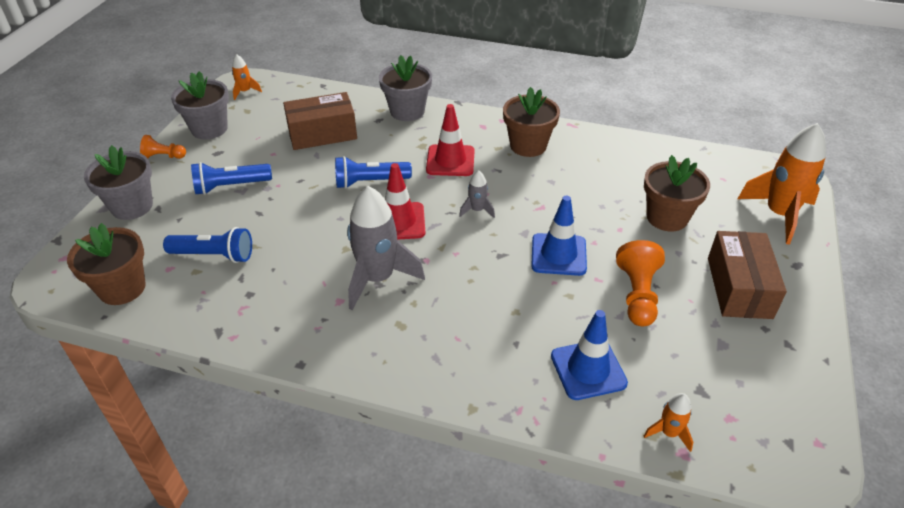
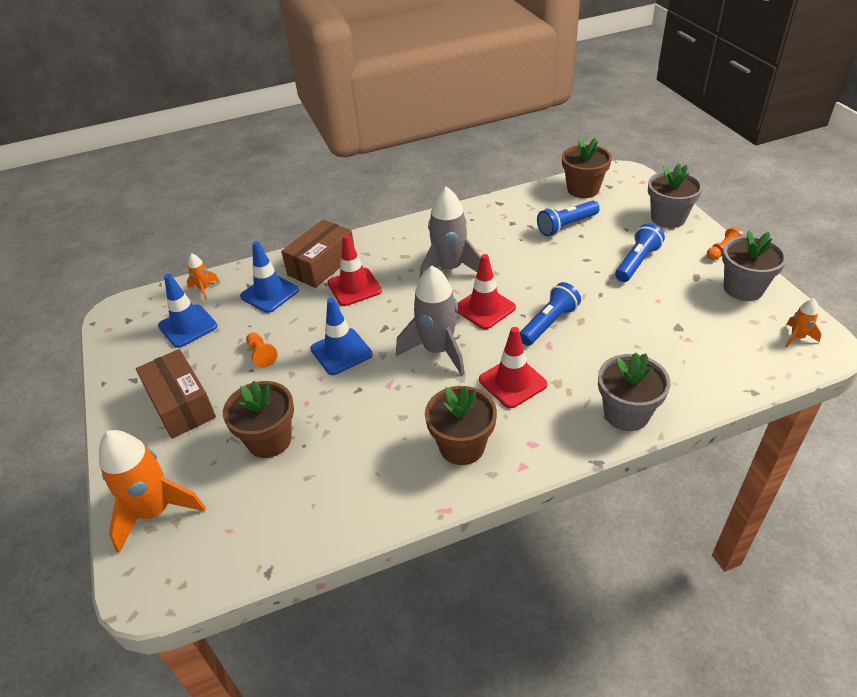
camera: 145 degrees right, 0 degrees up
brown box [283,92,357,150] -> brown box moved to [281,219,354,288]
grey rocket [459,170,495,218] -> grey rocket [396,266,465,375], size x2.13
orange pawn [616,240,665,326] -> orange pawn [246,332,277,368], size x0.60
none -> blue traffic cone [158,274,218,348]
none -> red traffic cone [328,234,382,306]

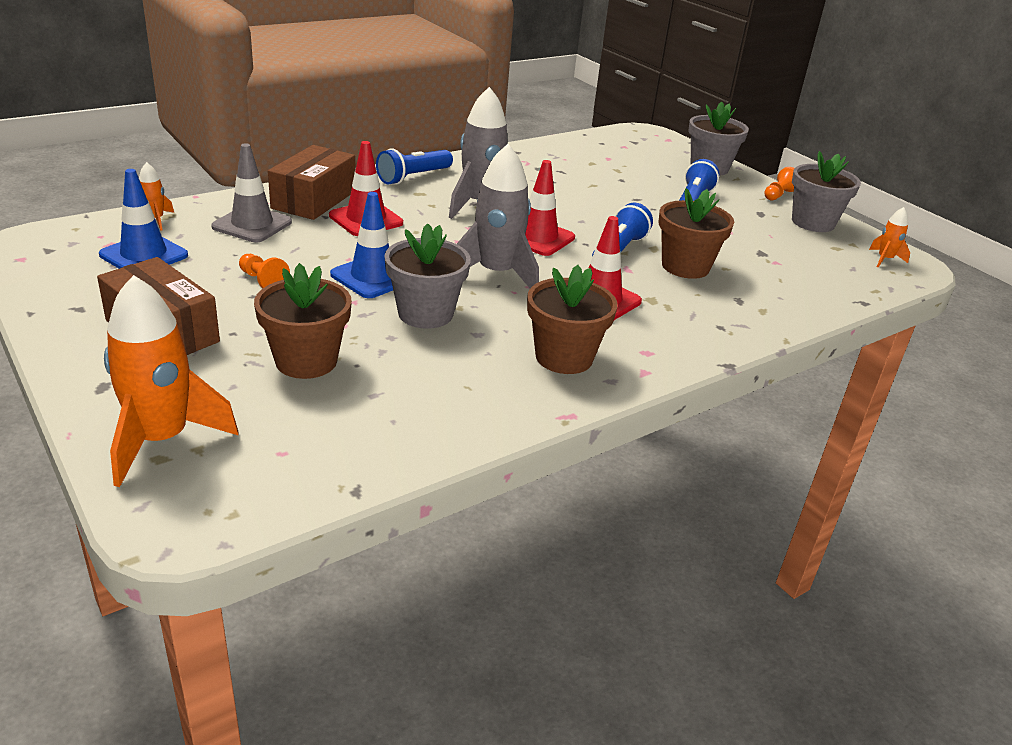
camera: 20 degrees left, 10 degrees down
blue traffic cone [240,241,299,313] -> grey traffic cone [211,143,292,242]
blue flashlight [537,201,600,236] -> blue flashlight moved to [376,148,453,185]
brown flower pot [562,138,612,198] -> brown flower pot moved to [658,188,734,279]
grey flower pot [598,353,670,431] -> grey flower pot moved to [384,223,471,329]

